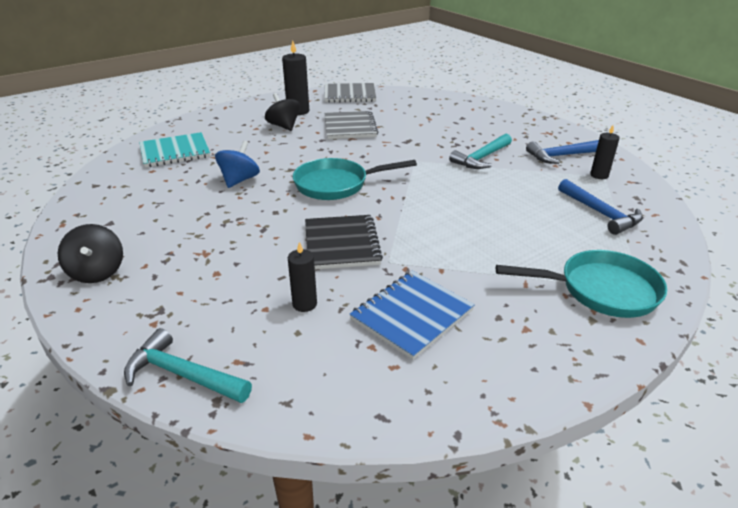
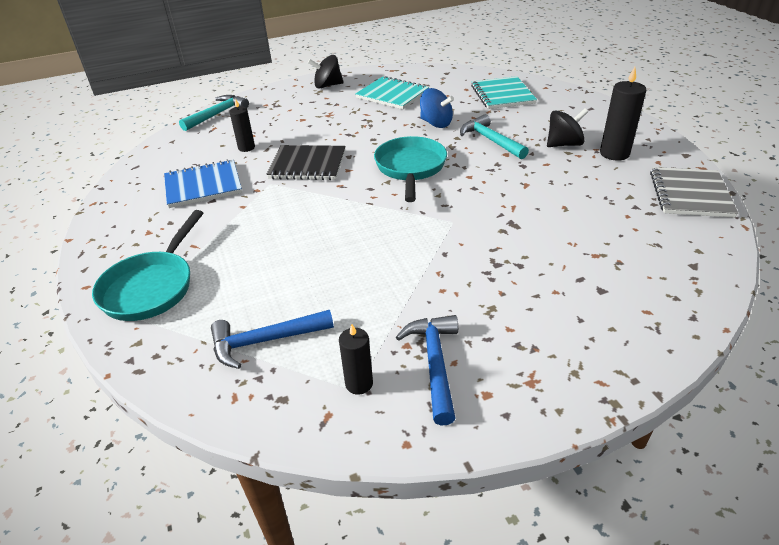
camera: 105 degrees right, 5 degrees up
grey notebook [324,111,378,139] -> none
blue notebook [349,271,475,360] -> blue notebook turned 75 degrees counterclockwise [164,159,242,208]
turquoise hammer [449,134,512,169] -> turquoise hammer moved to [460,114,529,159]
none -> turquoise notebook [355,76,429,109]

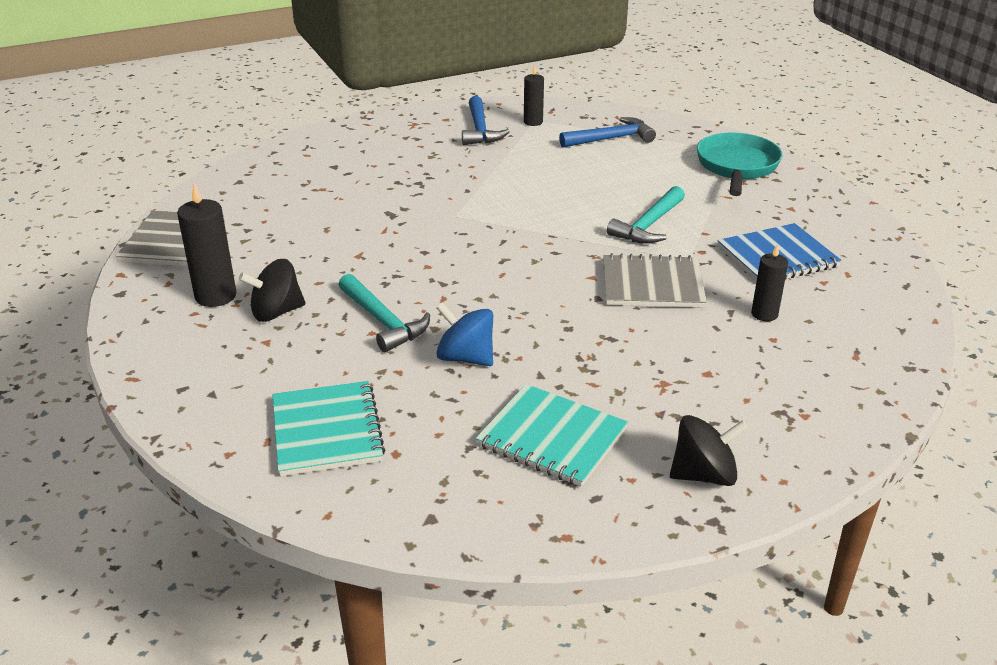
camera: 175 degrees right, 5 degrees down
turquoise hammer [179,95,249,131] -> turquoise hammer moved to [607,186,685,244]
black notebook [267,145,346,180] -> grey notebook [603,253,707,308]
turquoise pan [374,136,447,202] -> none

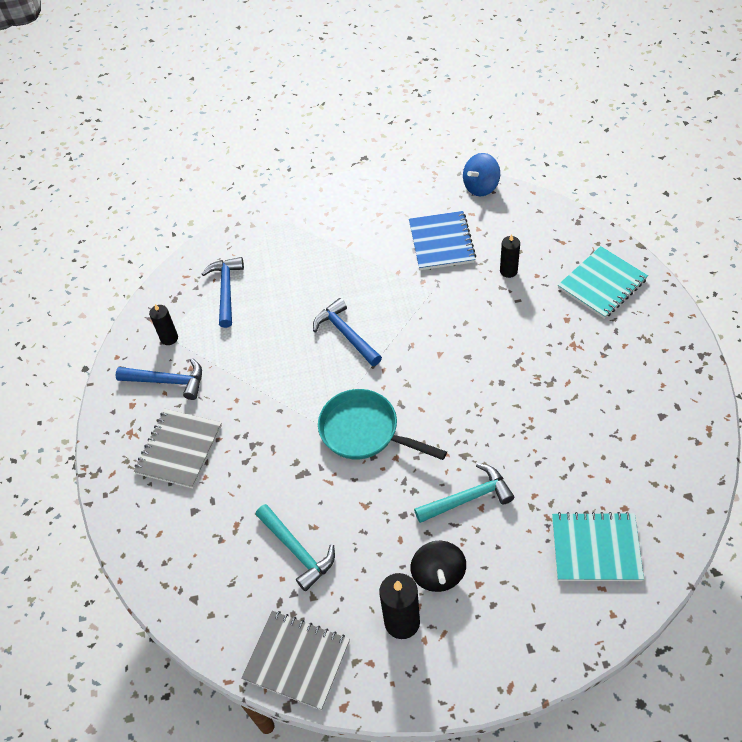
camera: 70 degrees left, 20 degrees up
blue spinning top [436,302,493,366] -> blue spinning top moved to [463,153,500,196]
turquoise notebook [476,384,628,487] -> turquoise notebook moved to [558,246,648,319]
grey notebook [603,253,707,308] -> grey notebook moved to [134,409,222,489]
turquoise hammer [607,186,685,244] -> turquoise hammer moved to [255,504,335,591]
black spinning top [670,415,748,486] -> none
turquoise pan [697,133,783,196] -> turquoise pan moved to [318,389,447,460]
none -> blue hammer [313,298,382,366]

